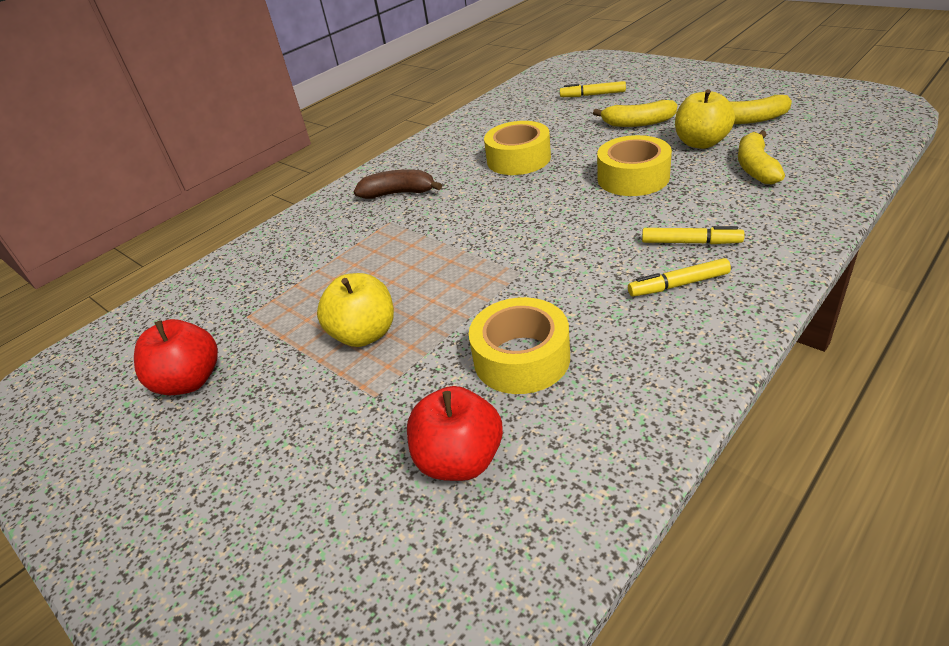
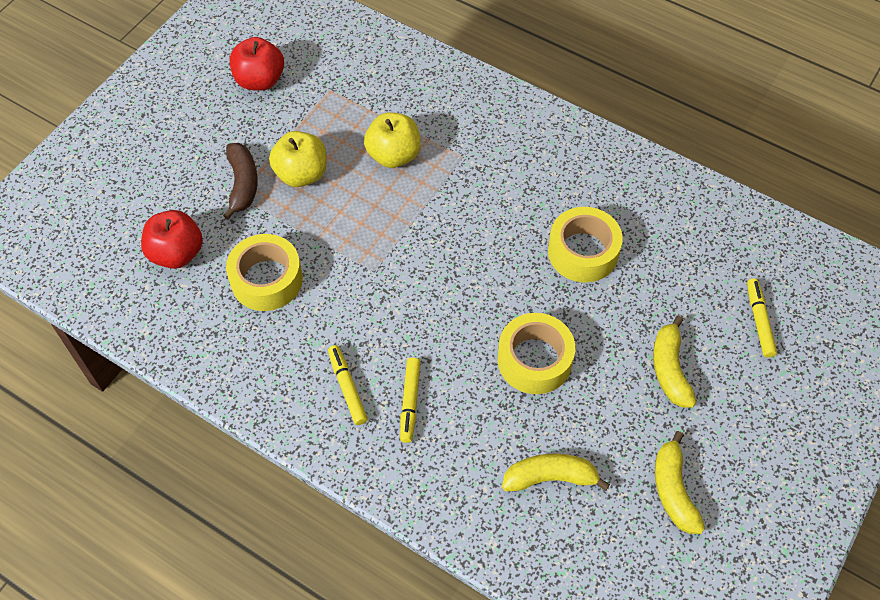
camera: 75 degrees right, 20 degrees up
brown banana [354,169,442,199] -> brown banana moved to [223,143,258,219]
yellow apple [675,89,735,149] -> yellow apple moved to [364,112,421,168]

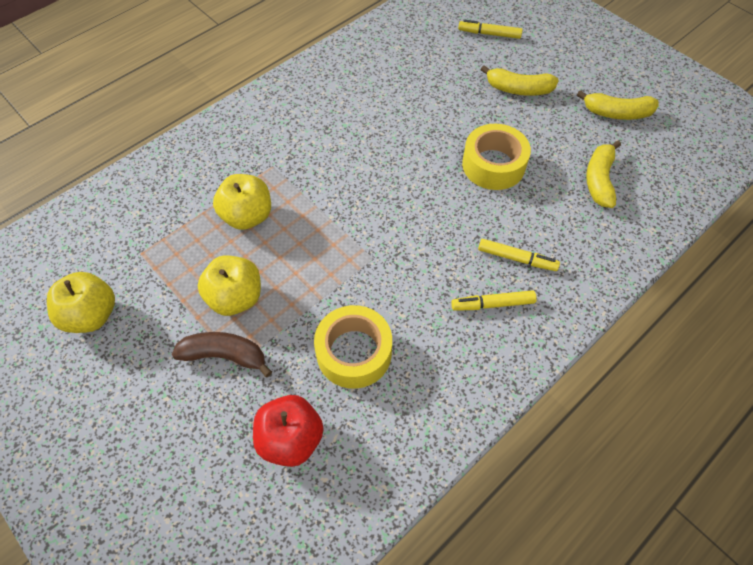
camera: 75 degrees left, 0 degrees up
red apple [229,37,284,91] -> yellow apple [47,272,115,333]
yellow tape [548,207,623,283] -> none

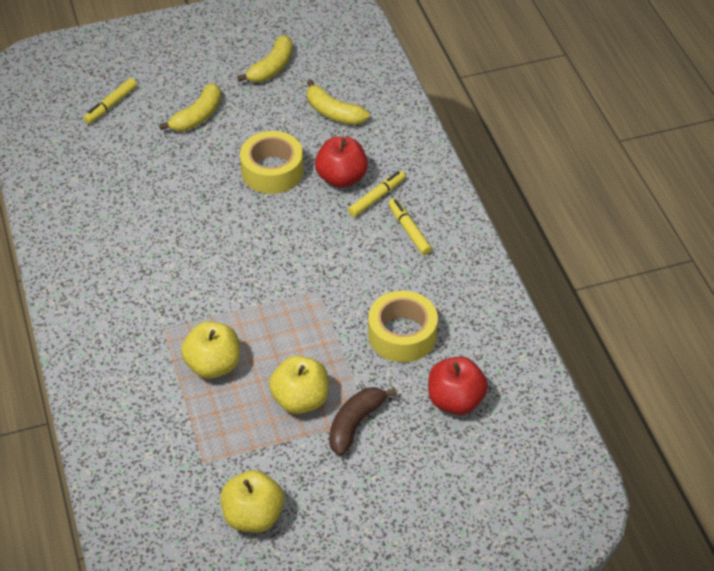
camera: 65 degrees left, 10 degrees down
yellow marker [451,290,537,311] -> yellow marker turned 135 degrees clockwise [388,198,432,255]
none -> red apple [315,137,368,188]

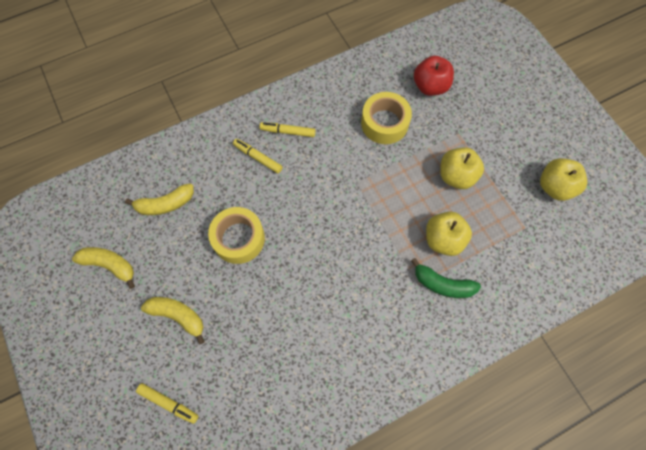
camera: 100 degrees left, 20 degrees up
yellow banana [307,79,370,125] -> yellow banana turned 45 degrees clockwise [125,183,194,215]
red apple [315,137,368,188] -> none
brown banana [329,387,397,456] -> none
yellow marker [388,198,432,255] -> yellow marker turned 45 degrees clockwise [260,122,316,137]
none -> green banana [411,258,481,298]

